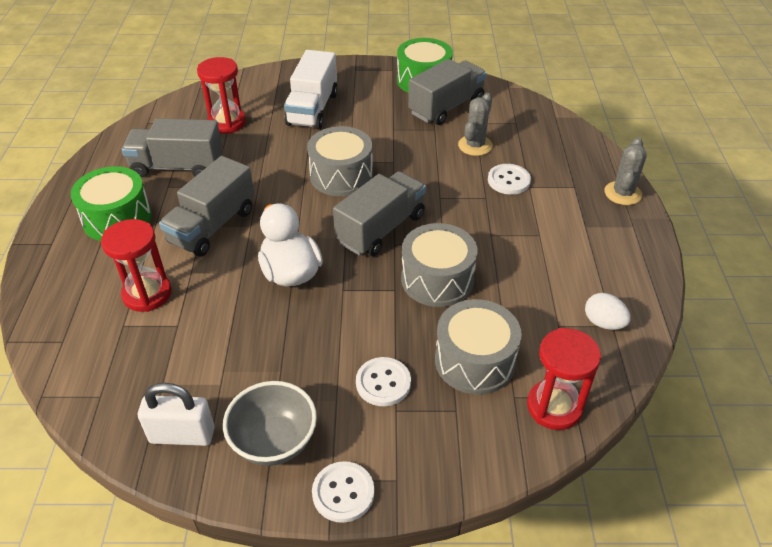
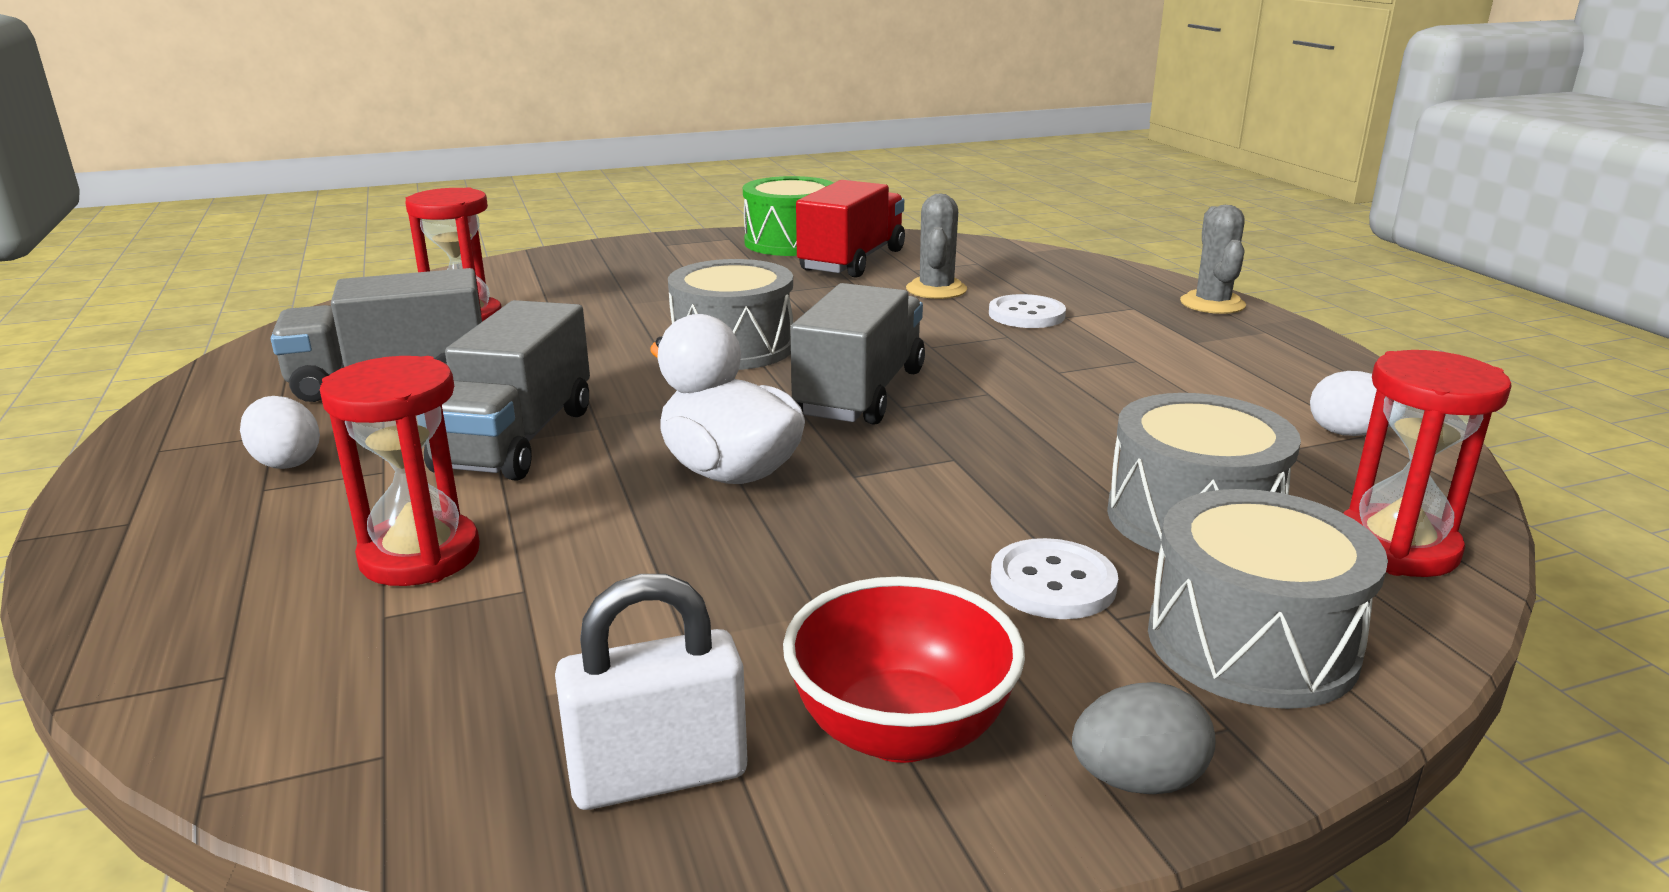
camera: 20 degrees left, 20 degrees down
green drum [71,166,152,241] -> white egg [240,396,320,469]
grey bowl [223,381,317,466] -> red bowl [783,577,1025,763]
white truck [284,50,338,129] -> none
white button [312,461,374,523] -> grey egg [1072,682,1216,794]
grey drum [401,223,478,307] -> grey drum moved to [1148,489,1388,709]
grey truck [408,59,487,125] -> red truck [796,180,905,278]

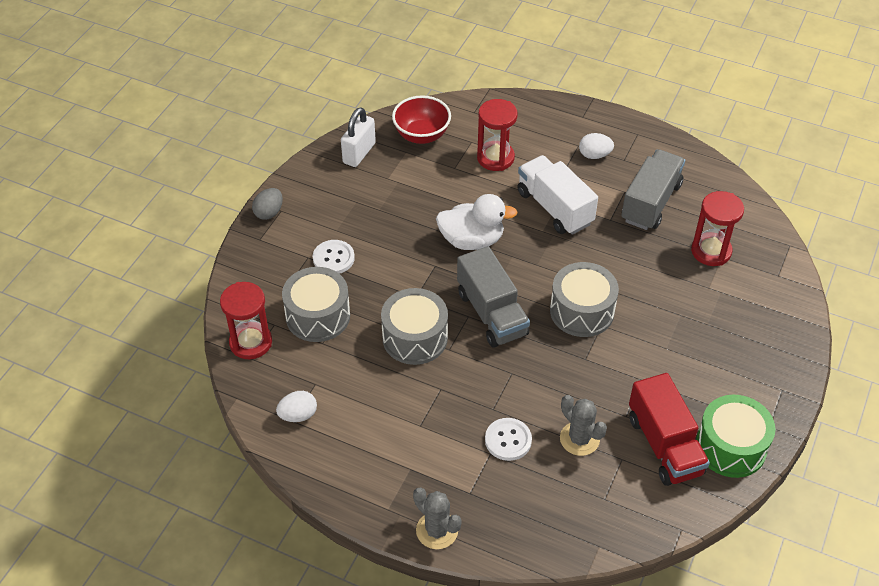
camera: 135 degrees right, 25 degrees up
grey truck [424,300,590,481] -> white truck [517,155,598,235]
red bowl [783,577,1025,763] -> red bowl moved to [392,95,451,144]
grey drum [1148,489,1388,709] -> grey drum moved to [381,288,448,365]

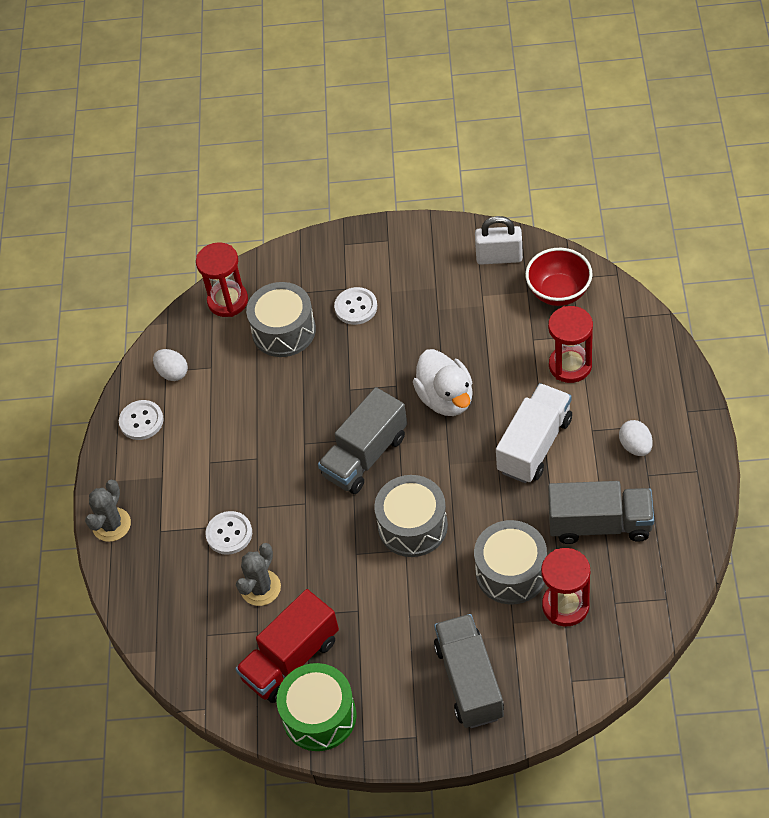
camera: 70 degrees right, 5 degrees up
grey egg [252,188,283,220] -> none
grey drum [381,288,448,365] -> grey drum moved to [474,520,547,604]
none -> white button [119,400,164,440]
none -> grey truck [434,614,504,728]

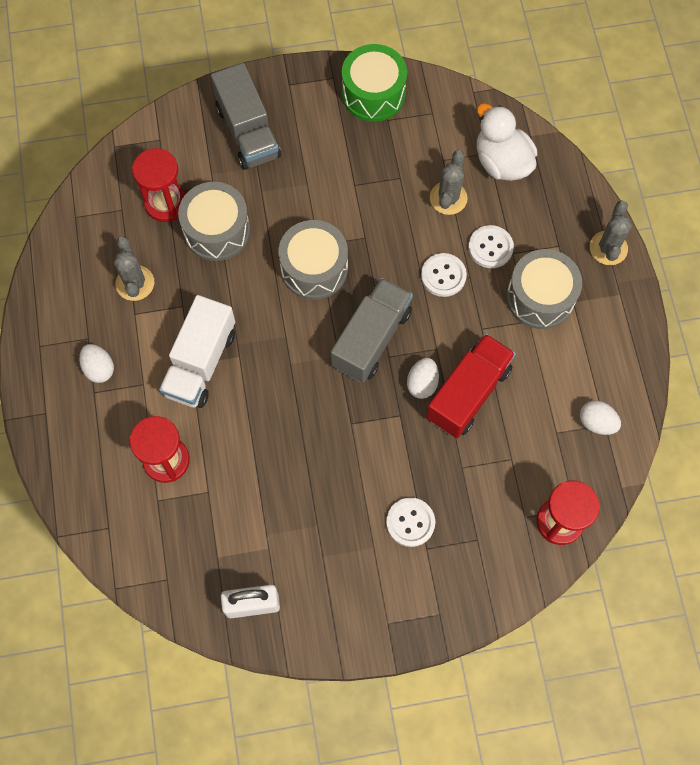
camera: 165 degrees right, 15 degrees up
white button [119,400,164,440] -> white button moved to [421,253,467,297]
red truck [235,589,339,703] -> red truck moved to [426,333,516,438]
grey drum [246,282,316,357] -> grey drum moved to [507,249,582,329]
white duck [413,349,473,416] -> white duck moved to [477,103,537,181]
red bowl [525,248,593,306] -> none
grey truck [548,481,654,544] -> grey cactus [114,236,154,301]
none -> white egg [407,358,439,399]

